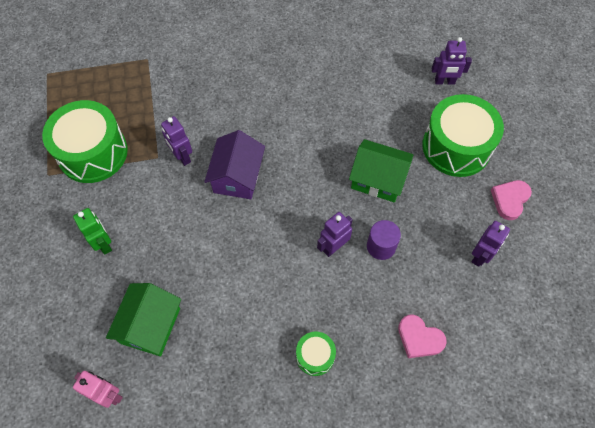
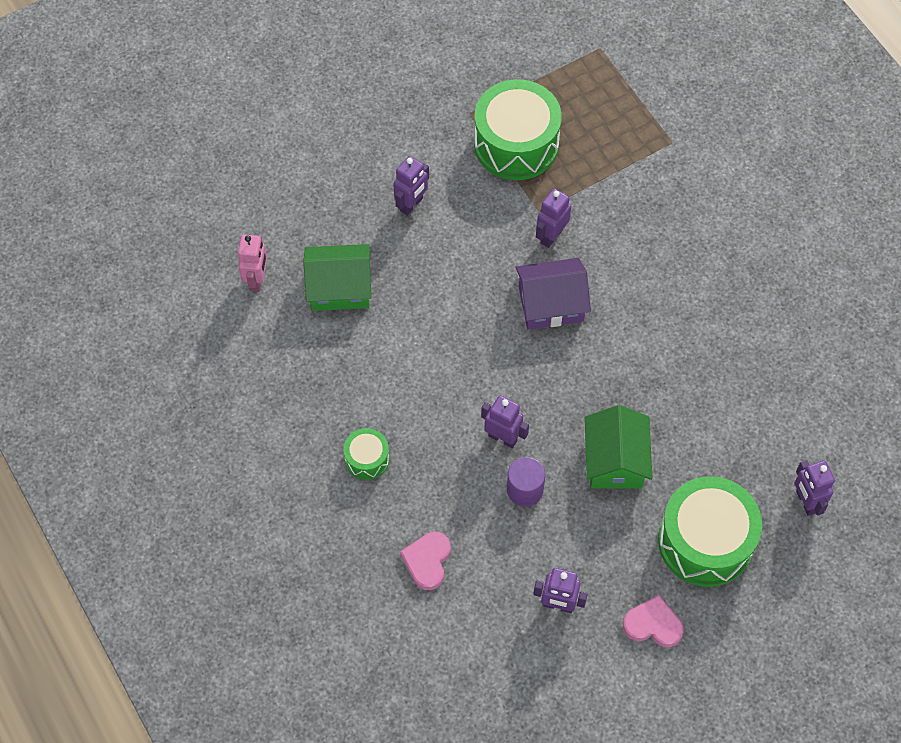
camera: 70 degrees right, 0 degrees up
green robot [73,208,112,255] -> purple robot [393,156,429,216]

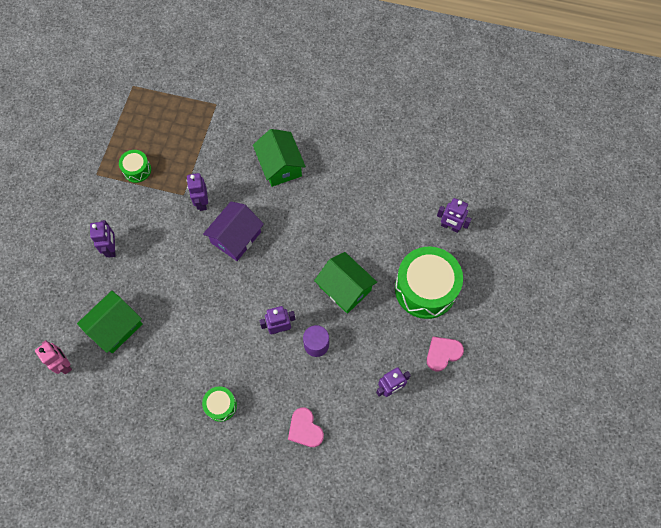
camera: 45 degrees left, 5 degrees up
green drum [474,79,562,180] -> green drum [119,150,151,183], size x0.48
none -> green house [253,129,306,187]

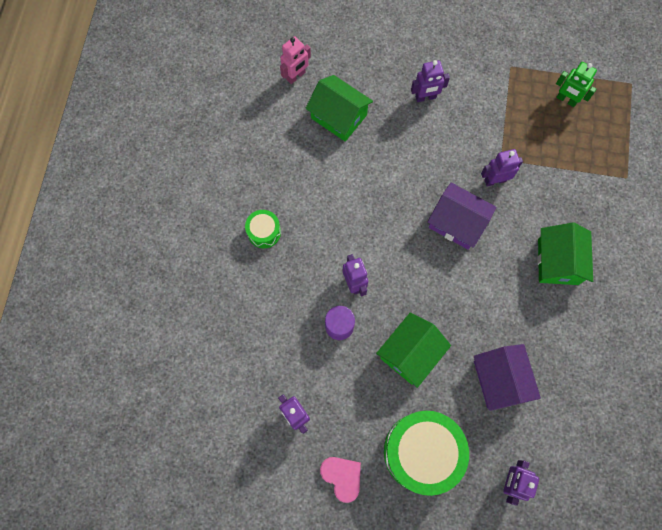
camera: 85 degrees right, 5 degrees up
green drum [119,150,151,183] -> none
green house [253,129,306,187] -> green house turned 60 degrees counterclockwise [538,222,593,285]
pink heart [288,408,324,447] -> none
none -> purple house [474,344,541,411]
none -> green robot [556,62,597,107]

